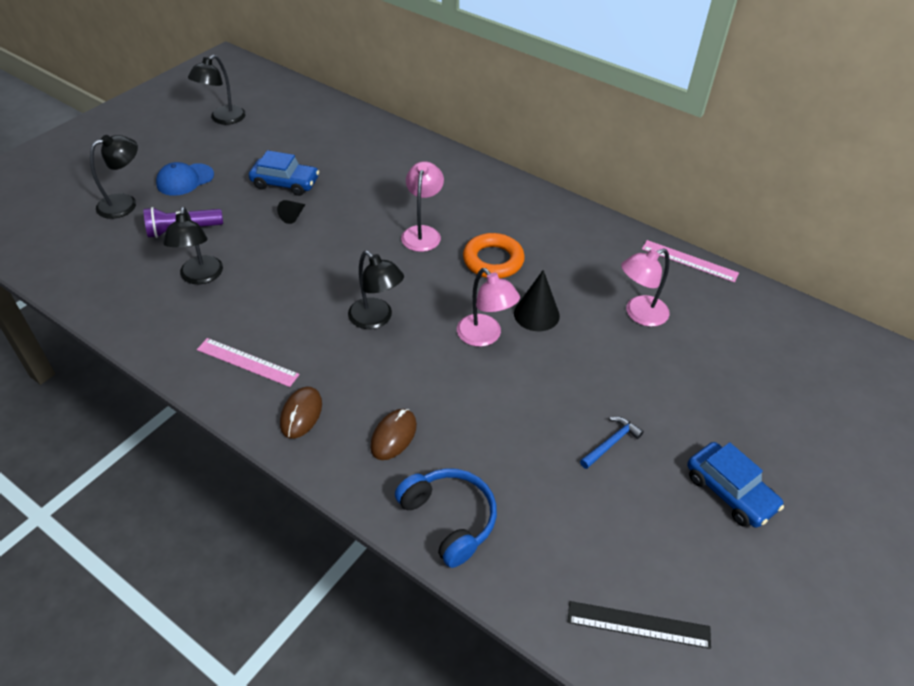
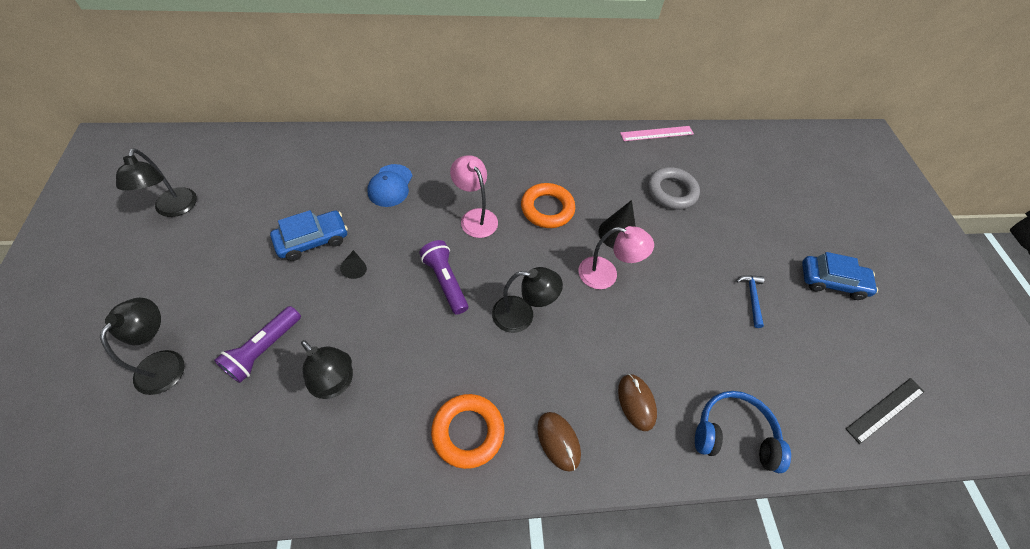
camera: 45 degrees left, 10 degrees up
blue cap [156,162,214,196] -> blue cap moved to [367,164,413,207]
pink ruler [197,338,300,387] -> orange ring [431,394,504,469]
pink lamp [621,248,670,327] -> grey ring [648,167,700,210]
none -> purple flashlight [419,240,468,315]

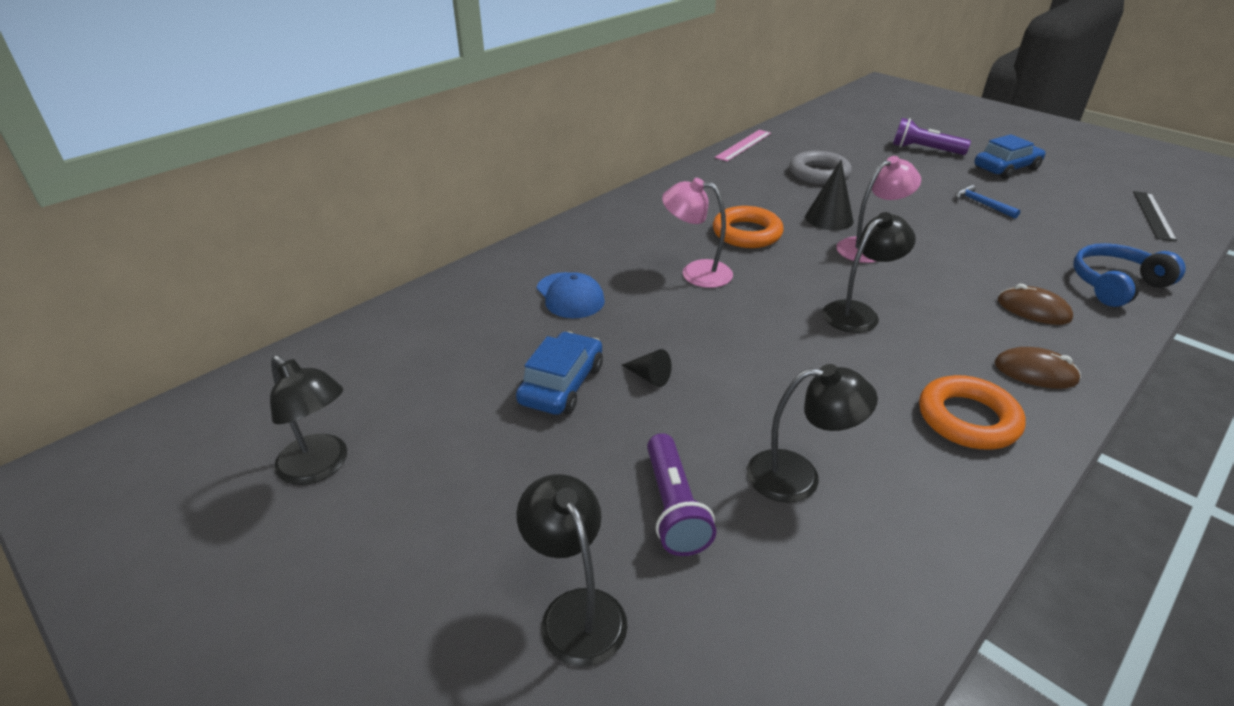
camera: 35 degrees left, 20 degrees down
purple flashlight [419,240,468,315] -> purple flashlight moved to [893,118,971,155]

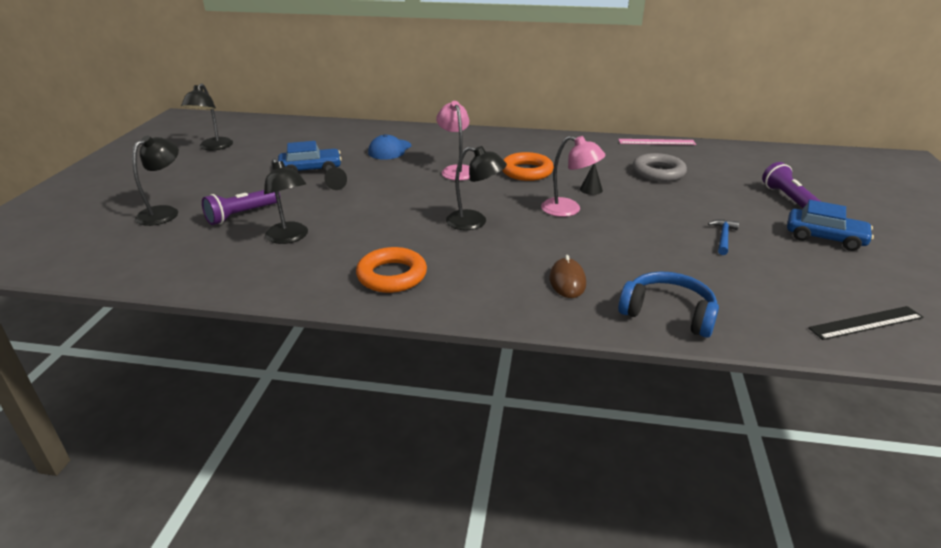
camera: 55 degrees right, 5 degrees down
black cone [805,160,854,230] -> black cone [580,163,603,195], size x0.58
brown mouse [994,347,1081,389] -> none

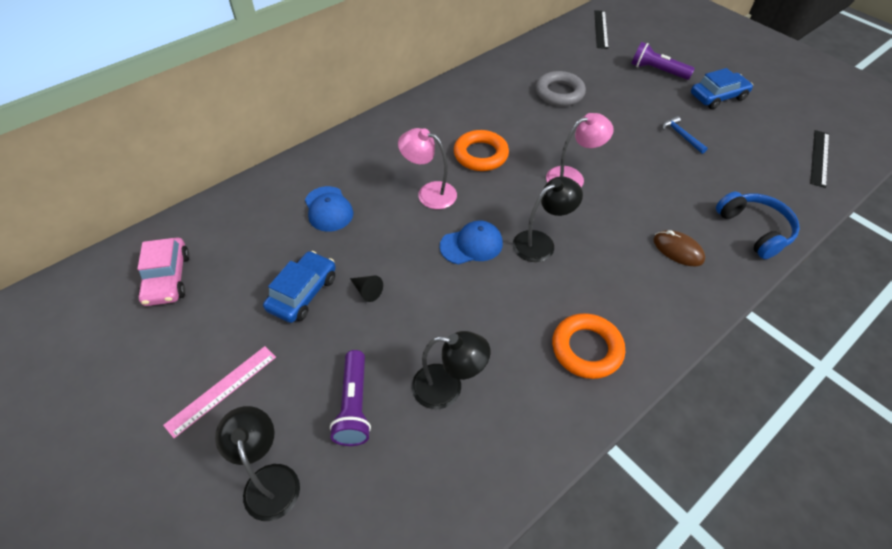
camera: 50 degrees left, 20 degrees up
black lamp [181,83,233,150] -> none
black cone [580,163,603,195] -> none
pink ruler [618,139,696,145] -> pink ruler moved to [163,346,276,438]
blue headphones [618,271,719,338] -> blue headphones turned 90 degrees clockwise [716,191,800,259]
none -> pink car [137,238,190,306]
none -> blue cap [440,220,503,265]
none -> black ruler [594,10,608,49]

